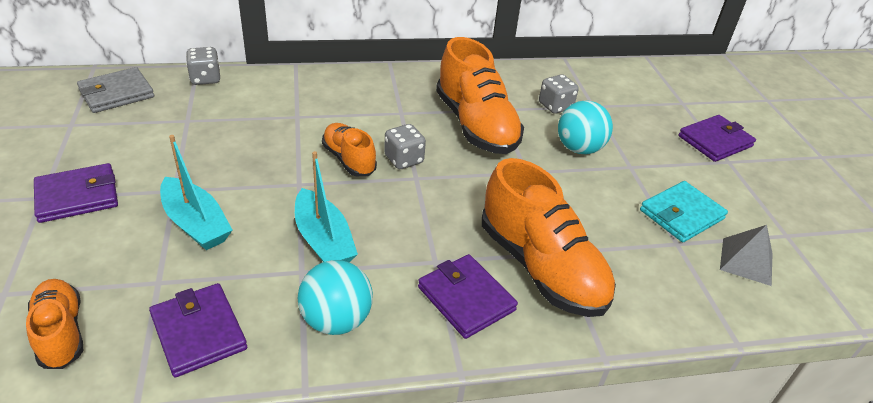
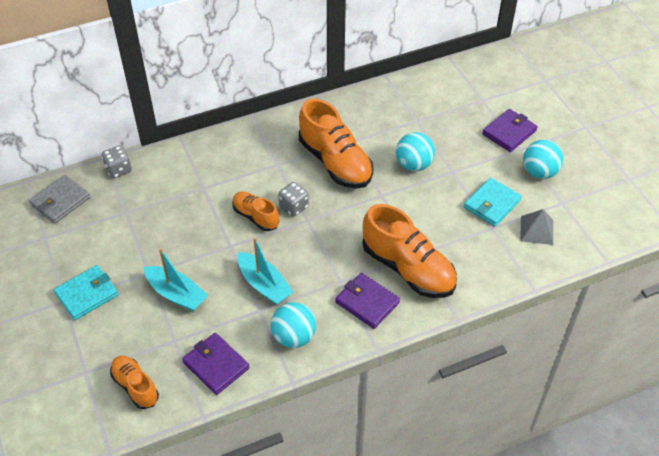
camera: 10 degrees left, 10 degrees up
purple wallet [34,163,118,223] -> turquoise wallet [54,265,118,320]
grey dice [539,74,579,114] -> none
none -> turquoise ball [523,140,563,179]

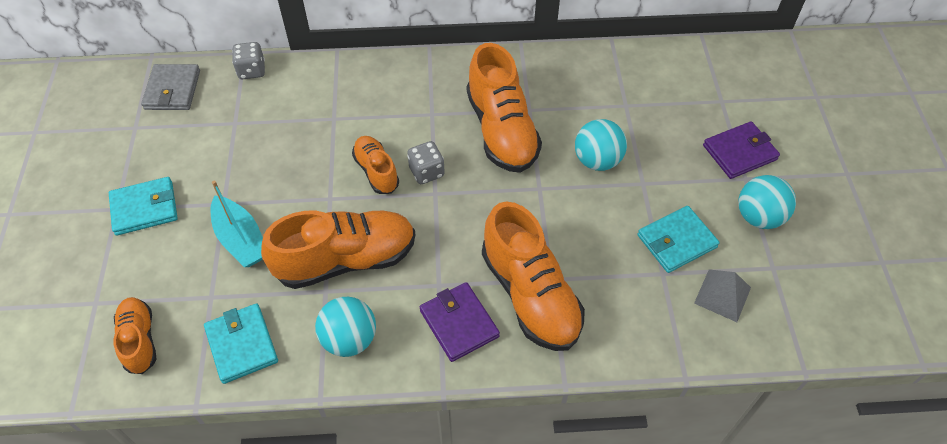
camera: 20 degrees right, 5 degrees up
grey wallet [29,175,90,224] -> grey wallet turned 60 degrees counterclockwise [141,64,200,110]
purple wallet [182,333,250,395] -> turquoise wallet [204,303,278,384]
turquoise boat [238,237,293,305] -> orange shoe [261,211,415,289]

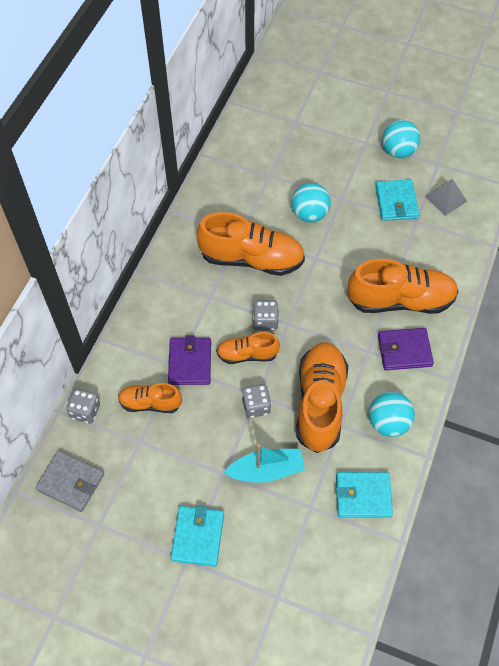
camera: 65 degrees left, 5 degrees up
orange shoe [113,297,157,374] -> orange shoe moved to [118,383,182,413]
purple wallet [703,121,780,179] -> purple wallet moved to [168,336,211,385]
none -> grey dice [242,384,272,418]

